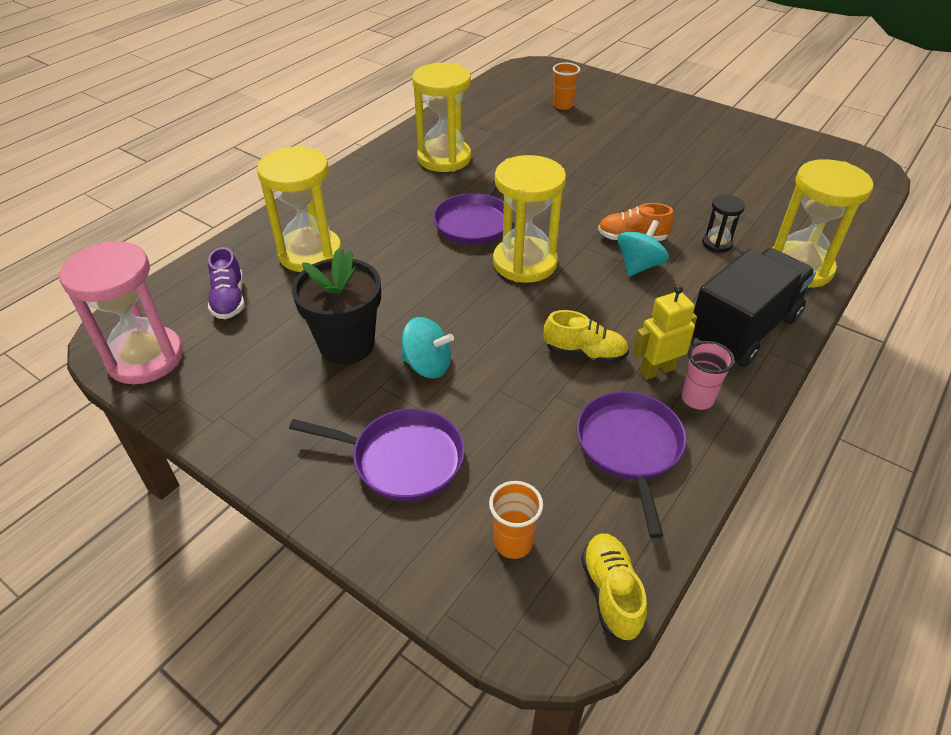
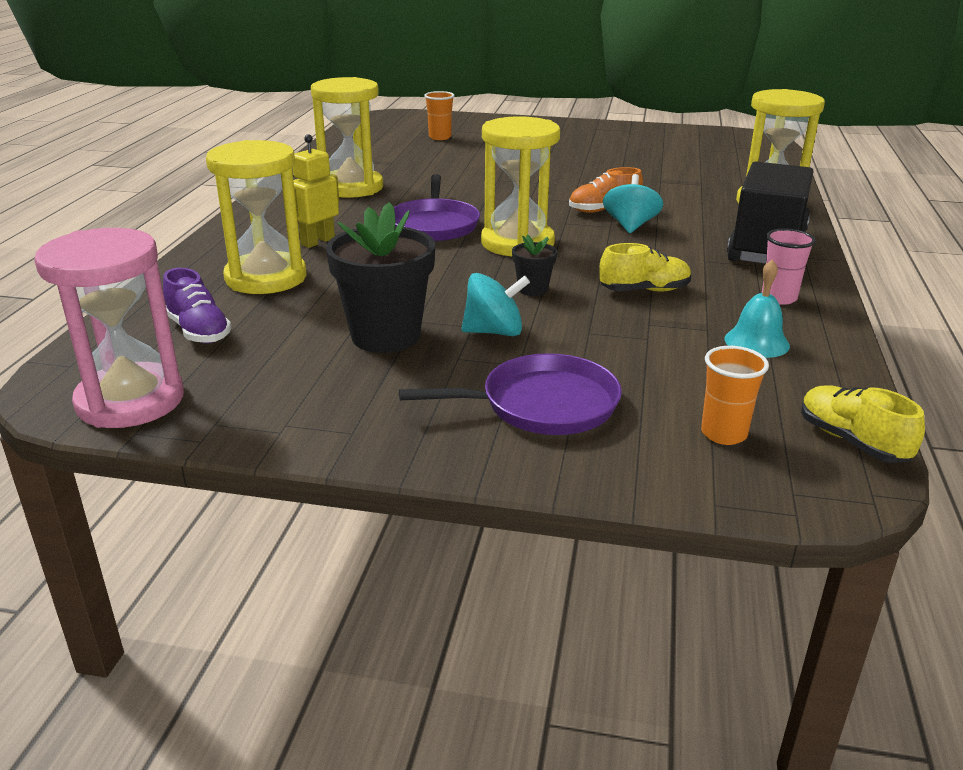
camera: 25 degrees left, 15 degrees down
purple pan [577,391,686,538] -> turquoise bell [725,259,790,358]
yellow robot [633,285,697,380] -> yellow robot moved to [293,134,339,248]
black hourglass [702,195,745,253] -> none
none -> black flower pot [512,235,557,296]

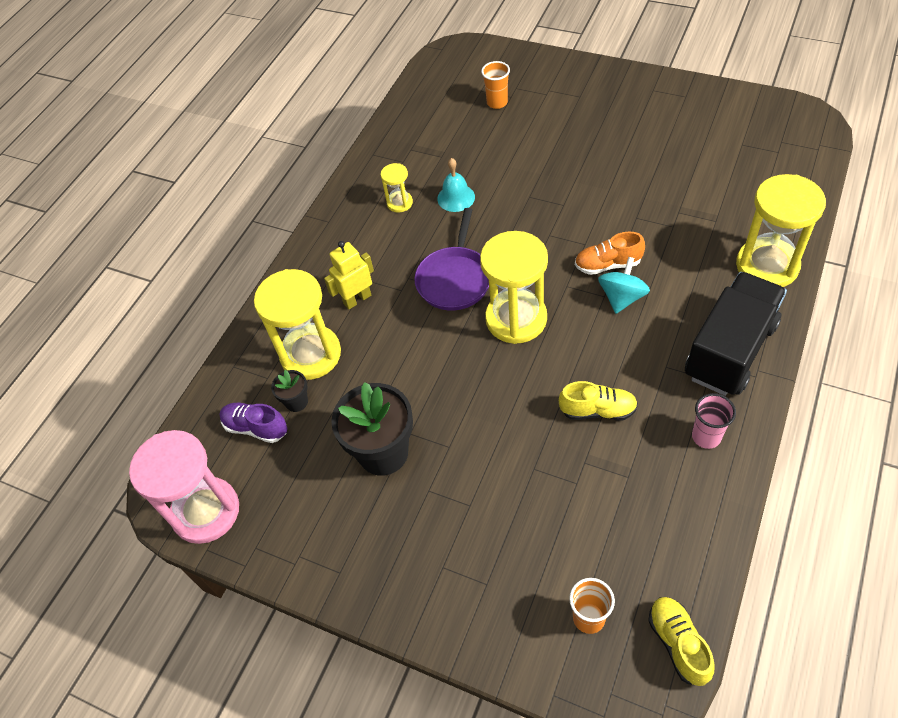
camera: 20 degrees right, 25 degrees up
purple shoe [163,268,232,343] -> purple shoe turned 135 degrees clockwise [219,403,287,443]
yellow hourglass [311,77,383,198] -> yellow hourglass [381,163,413,212], size x0.48
purple pan [399,353,622,435] -> none
turquoise spinning top [461,273,530,336] -> none
black flower pot [512,235,557,296] -> black flower pot moved to [271,370,308,412]
turquoise bell [725,259,790,358] -> turquoise bell moved to [437,158,475,212]

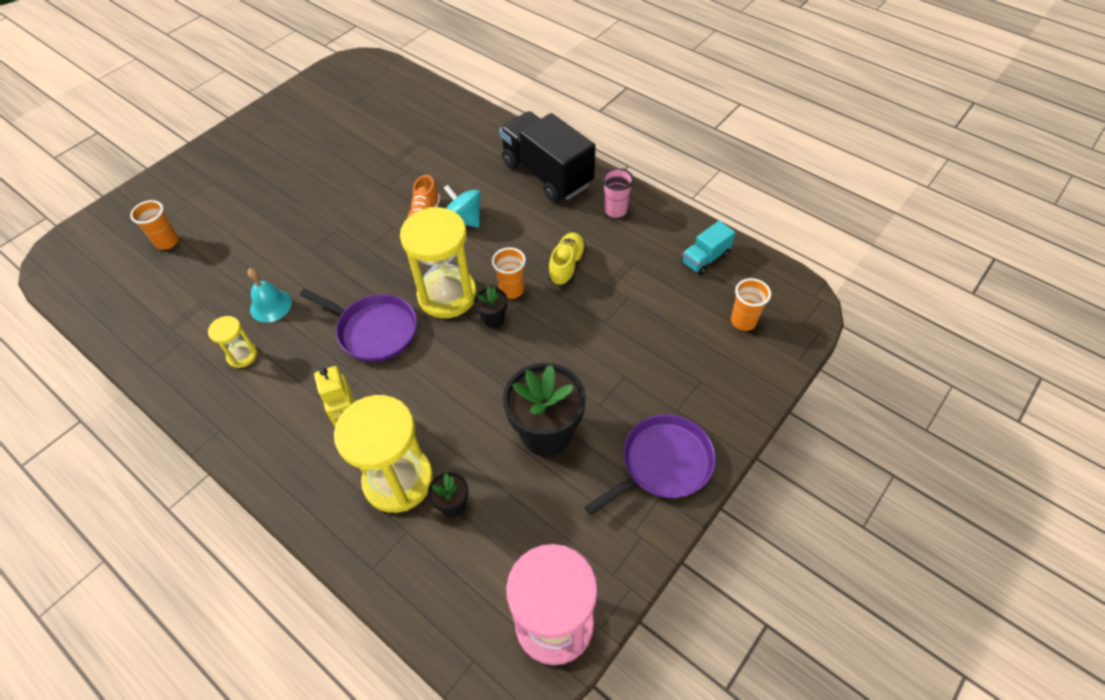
camera: 80 degrees left, 0 degrees up
purple shoe [219,403,287,443] -> none
yellow shoe [648,597,715,686] -> none
yellow hourglass [736,174,826,287] -> none
none -> black flower pot [474,286,508,328]
none -> orange cup [492,247,526,299]
none -> purple pan [584,414,716,515]
none -> turquoise truck [682,221,735,275]

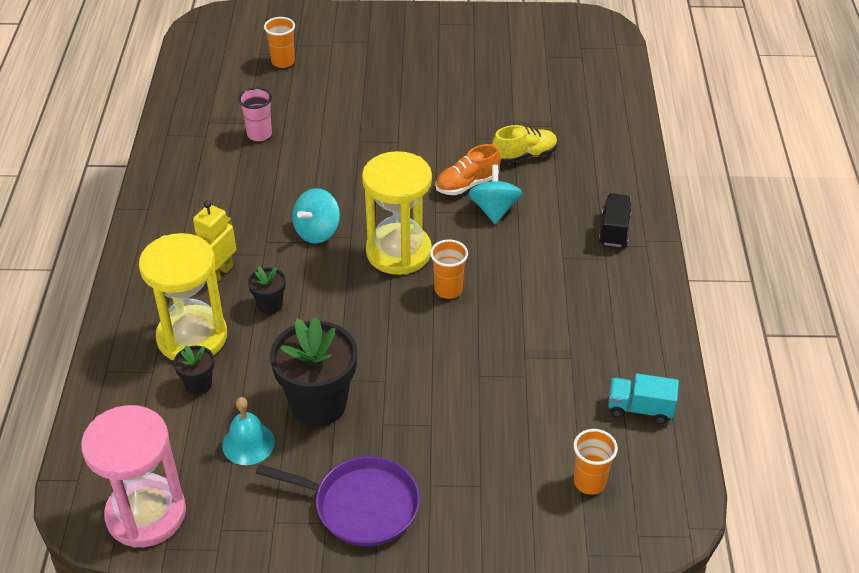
camera: 50 degrees right, 10 degrees down
yellow hourglass [208,316,257,368] -> none
turquoise bell [248,268,292,323] -> turquoise bell moved to [222,397,275,465]
purple pan [300,289,417,362] -> turquoise spinning top [292,188,340,243]
black flower pot [474,286,508,328] -> black flower pot moved to [248,266,286,314]
black truck [499,111,595,202] -> black truck [599,193,631,247], size x0.48
yellow shoe [548,233,586,286] -> yellow shoe moved to [492,125,558,164]
pink cup [602,168,634,218] -> pink cup moved to [238,88,272,141]

